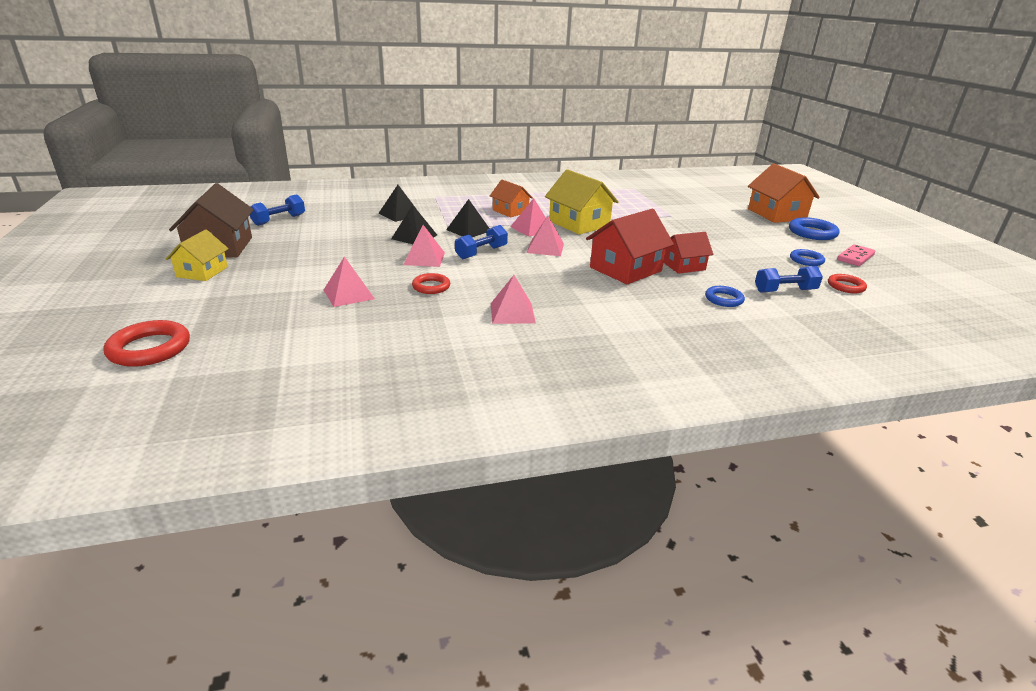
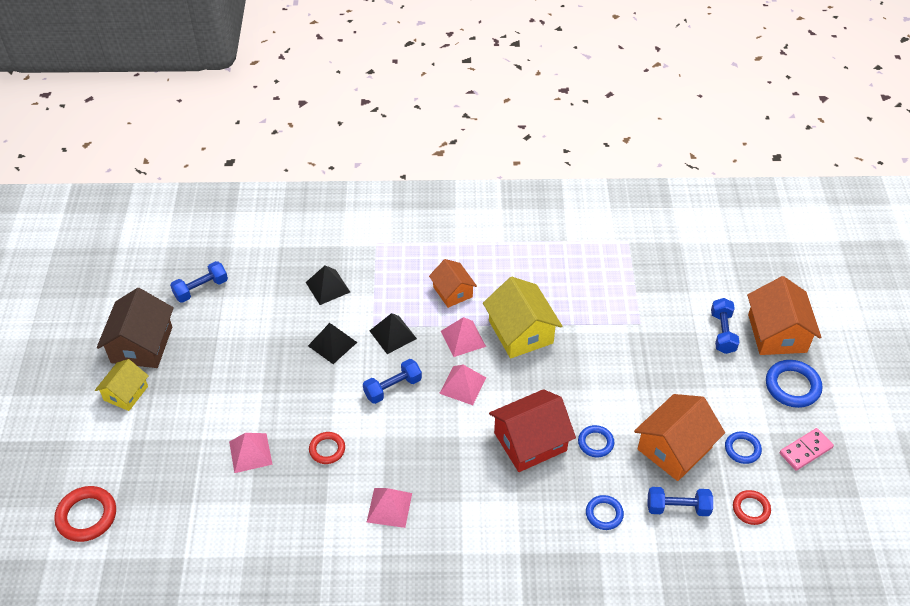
camera: 15 degrees right, 20 degrees up
pink pyramid [403,225,445,267] -> none
red house [664,232,713,274] -> blue ring [578,425,614,457]
none -> orange house [634,394,725,481]
none -> blue dumbbell [711,298,740,354]

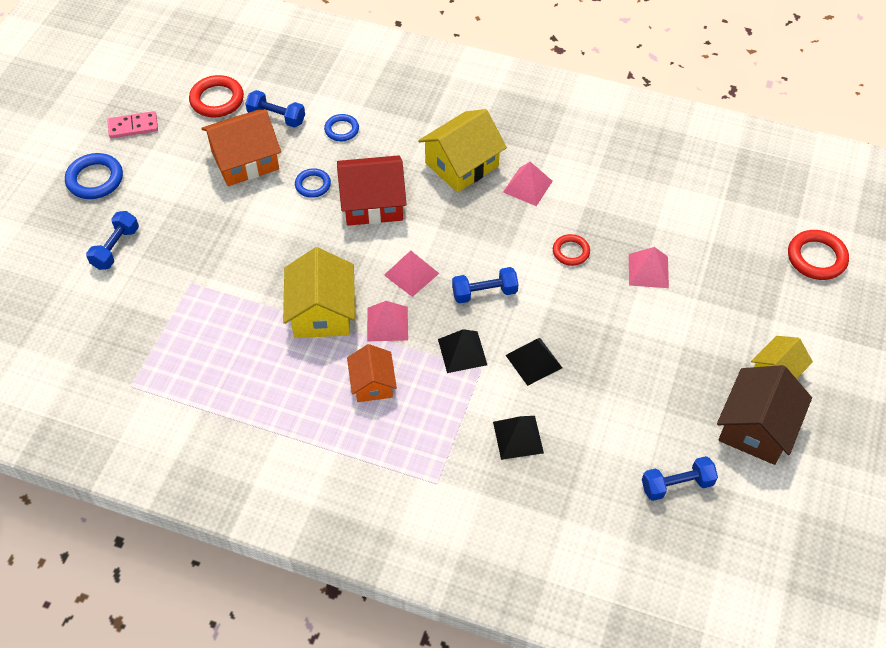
camera: 160 degrees left, 5 degrees up
blue ring [725,431,762,464] -> none
red ring [733,490,771,525] -> red ring [189,75,244,117], size x1.59
orange house [747,276,821,355] -> none
none -> yellow house [418,109,507,192]

